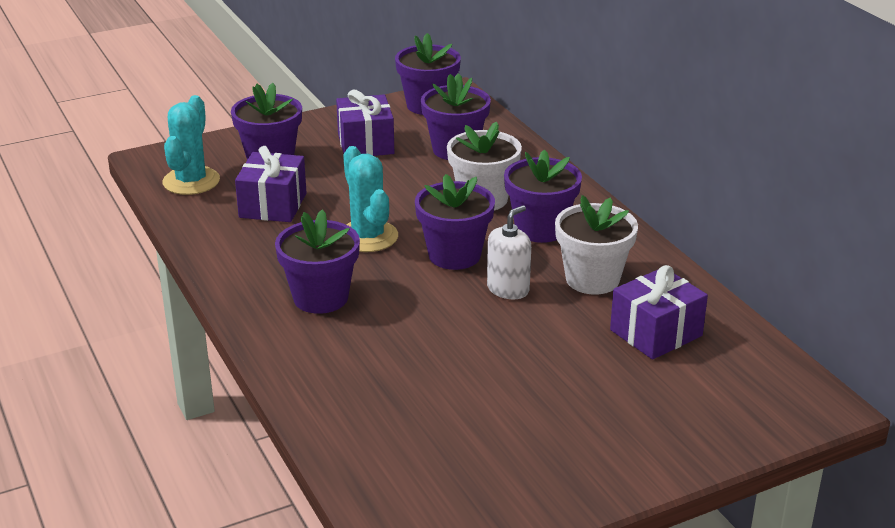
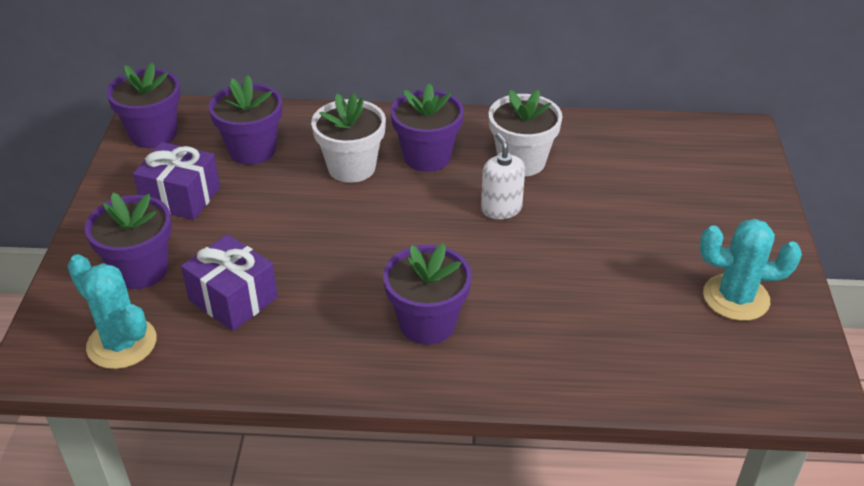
camera: 60 degrees left, 10 degrees up
turquoise cactus [343,146,398,252] -> turquoise cactus moved to [700,219,802,321]
purple flower pot [415,174,495,270] -> none
purple gift [610,265,708,360] -> none

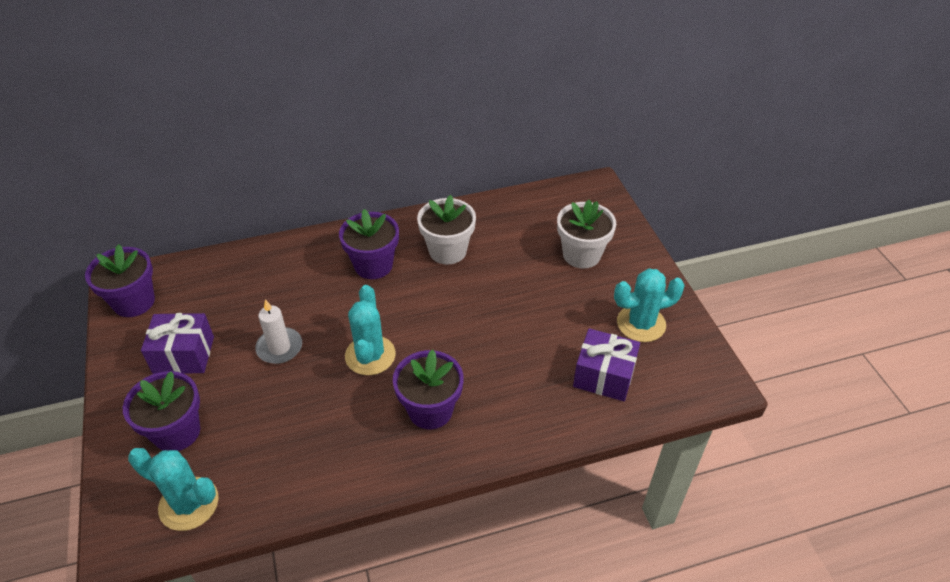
camera: 20 degrees left, 5 degrees up
purple gift [181,234,278,331] -> purple gift moved to [573,328,640,401]
purple flower pot [209,75,282,165] -> none
white flower pot [311,93,386,183] -> white flower pot moved to [557,200,616,269]
white soap dispenser [481,133,525,219] -> none
none -> white candle [255,299,302,364]
none -> turquoise cactus [345,285,396,375]

